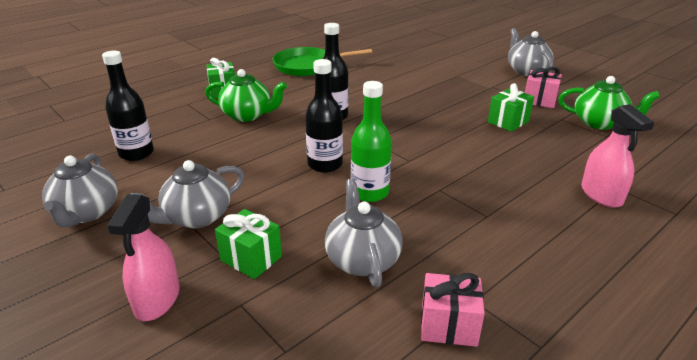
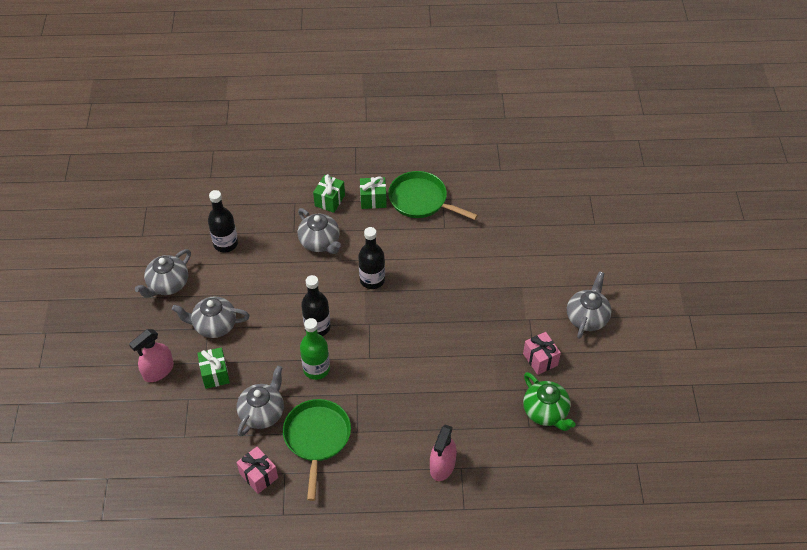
camera: 40 degrees right, 20 degrees up
green teapot [205,69,287,122] -> grey teapot [298,208,341,254]
green gift [488,83,534,132] -> green gift moved to [360,176,387,209]
none -> green pan [283,399,351,501]

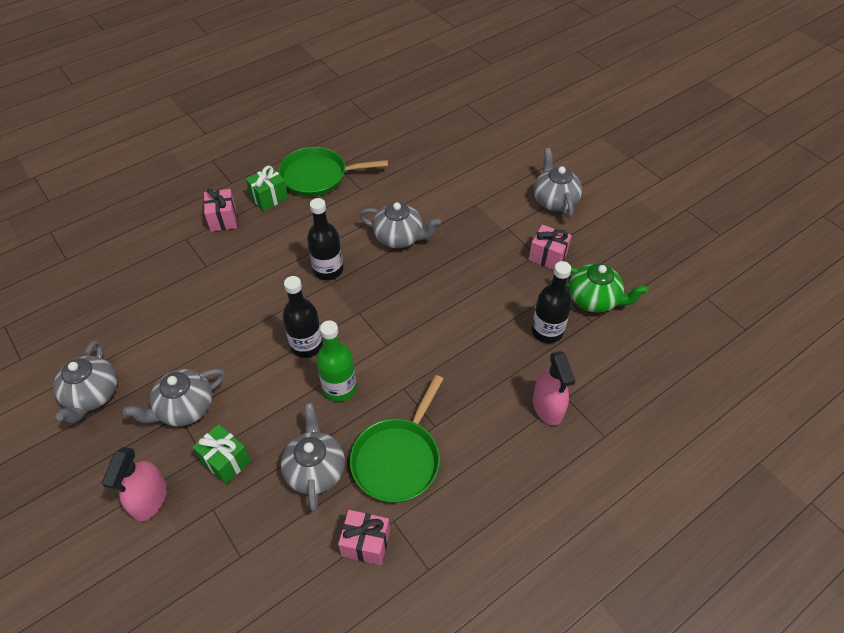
camera: 35 degrees left, 0 degrees up
black bottle [208,190,238,253] -> black bottle moved to [532,261,572,343]
green pan [283,399,351,501] -> green pan turned 120 degrees counterclockwise [350,375,443,503]
grey teapot [298,208,341,254] -> grey teapot moved to [359,202,441,248]
green gift [313,174,345,213] -> pink gift [204,188,237,232]

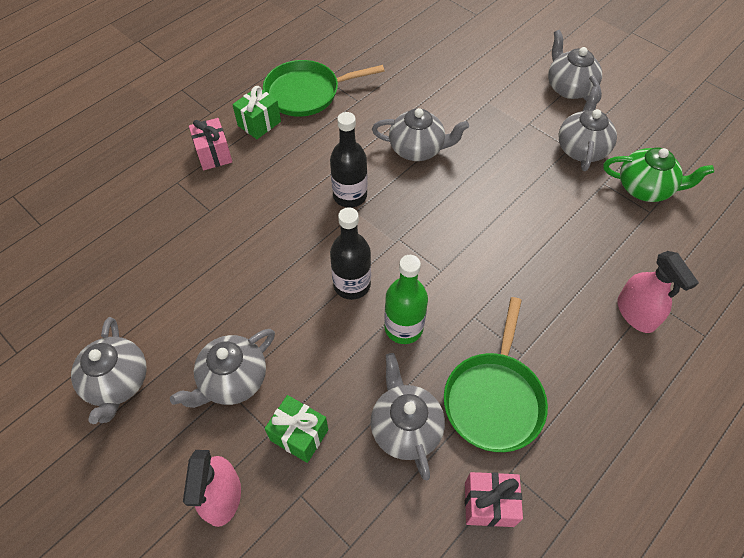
camera: 10 degrees left, 5 degrees up
pink gift [528,225,572,270] -> grey teapot [558,86,617,171]
black bottle [532,261,572,343] -> none

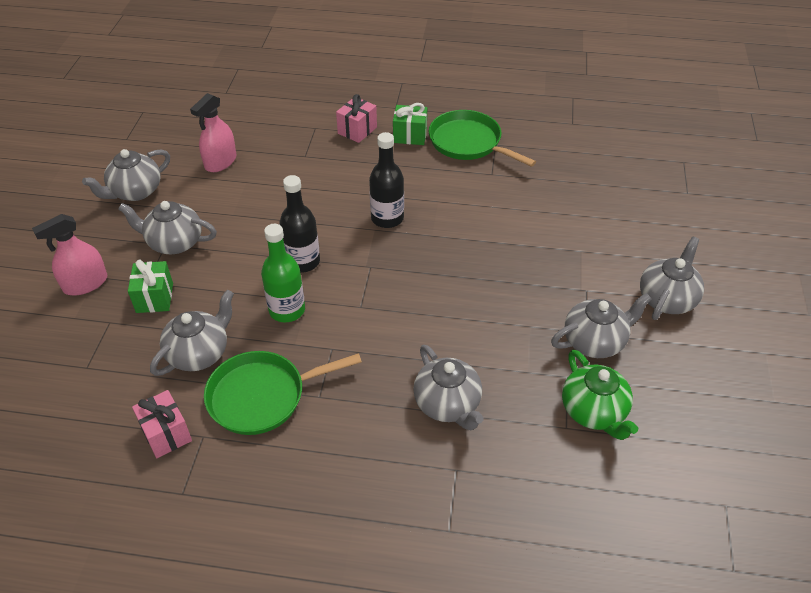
camera: 55 degrees right, 10 degrees down
grey teapot [372,108,469,161] -> grey teapot moved to [413,345,484,430]
pink spray bottle [617,251,699,333] -> pink spray bottle moved to [190,93,236,172]

